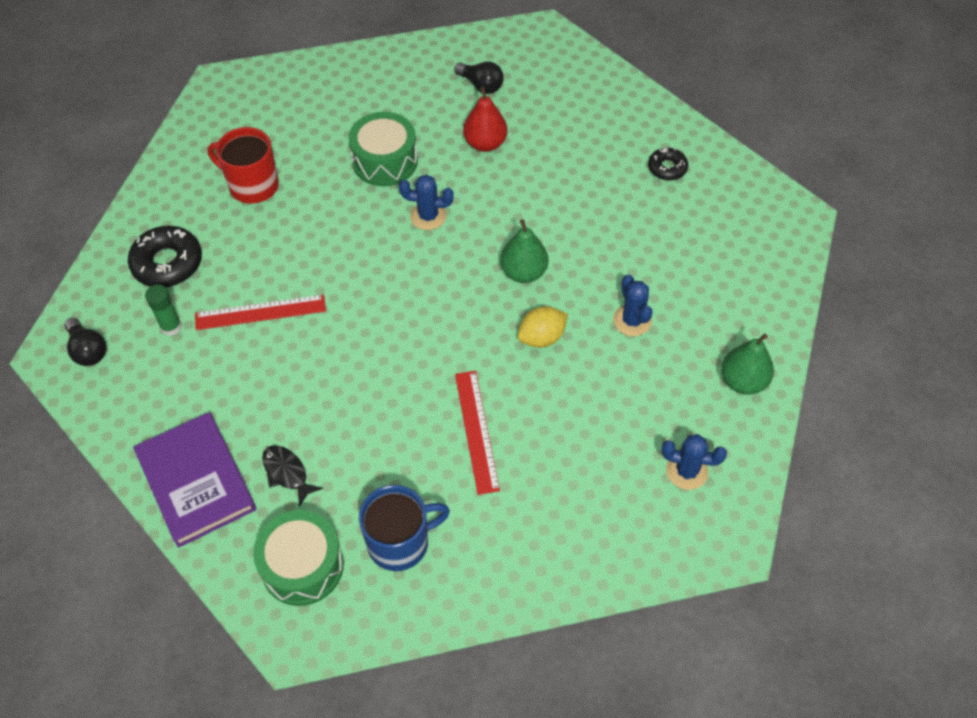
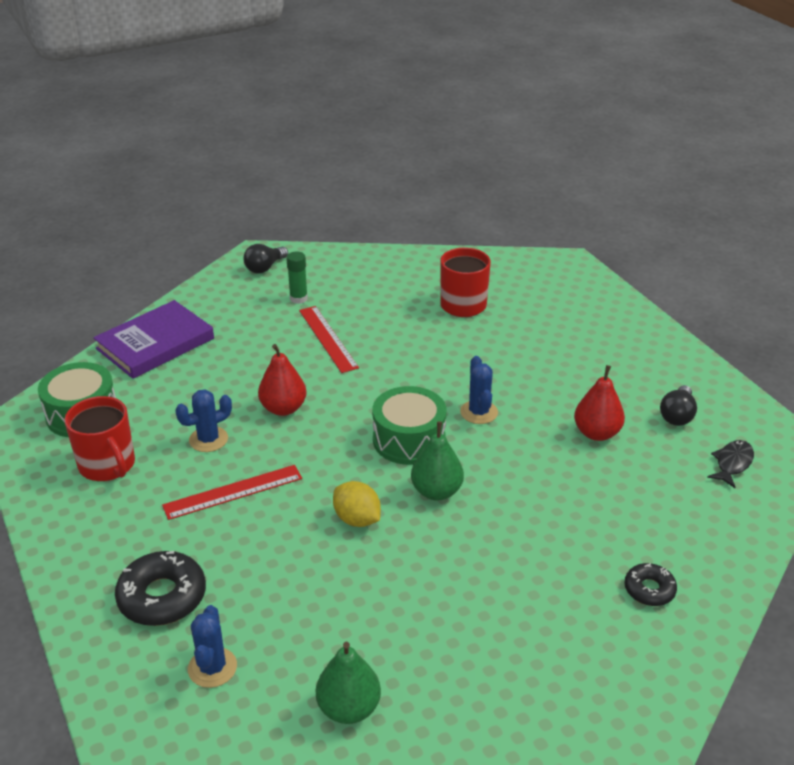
camera: 75 degrees right, 20 degrees down
black donut [128,226,202,287] -> black donut moved to [115,551,206,626]
black fish [262,445,323,507] -> black fish moved to [707,440,754,488]
green drum [349,112,418,186] -> green drum moved to [372,386,447,465]
blue mug [359,485,450,571] -> red mug [64,396,135,481]
blue cactus [613,274,653,336] -> blue cactus moved to [175,389,232,452]
none -> red pear [258,344,306,416]

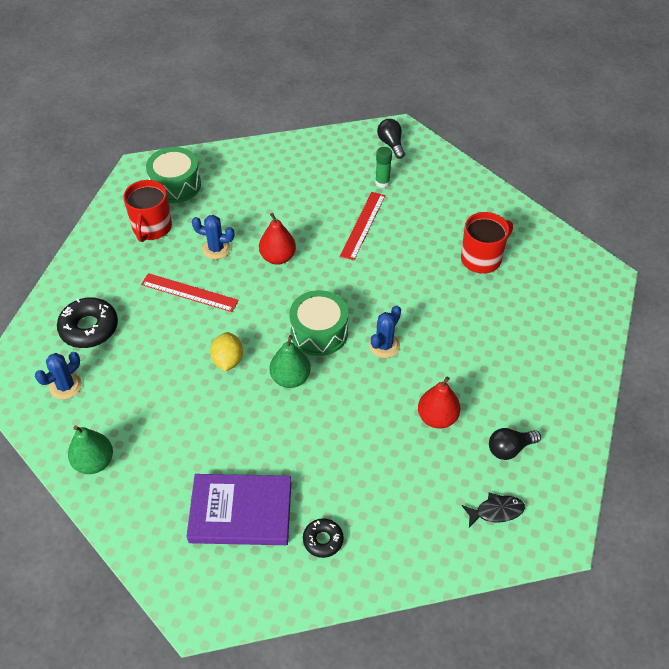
camera: 45 degrees right, 15 degrees up
purple book [93,300,214,379] -> purple book moved to [187,474,291,545]
black light bulb [243,244,288,274] -> black light bulb turned 75 degrees clockwise [377,119,405,159]

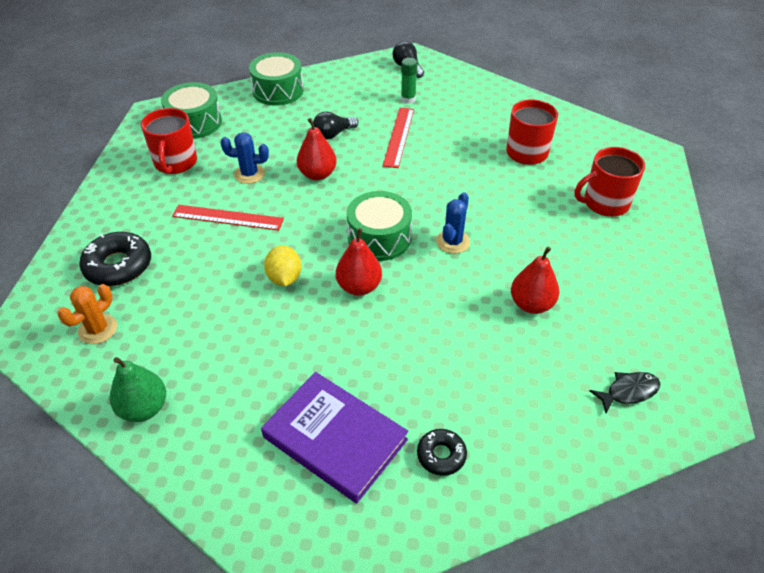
camera: 10 degrees left, 5 degrees down
blue cactus [35,352,82,400] -> orange cactus [58,284,117,344]
purple book [187,474,291,545] -> purple book turned 45 degrees clockwise [261,372,408,503]
green pear [270,335,311,388] -> red pear [336,228,382,296]
black light bulb [489,428,541,460] -> black light bulb moved to [313,111,359,140]
none -> green drum [249,52,303,106]
none -> red mug [575,147,645,217]

